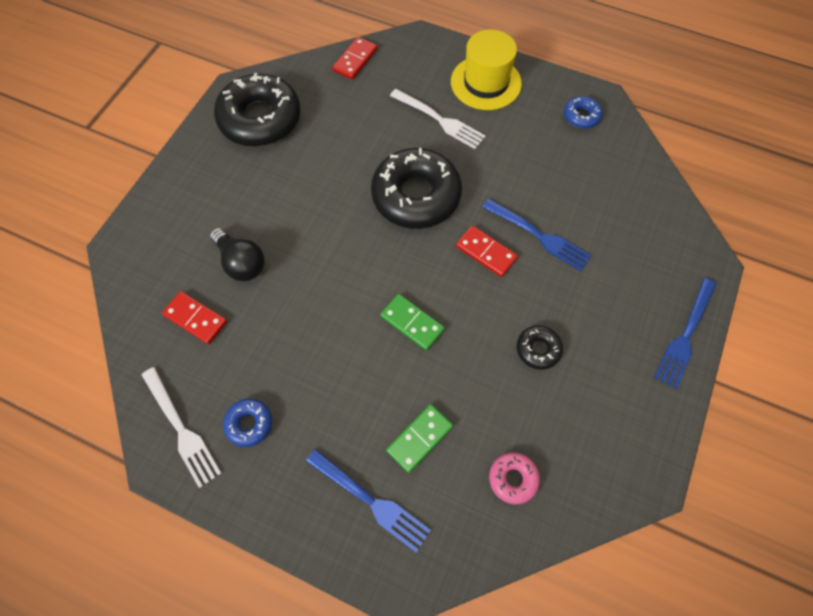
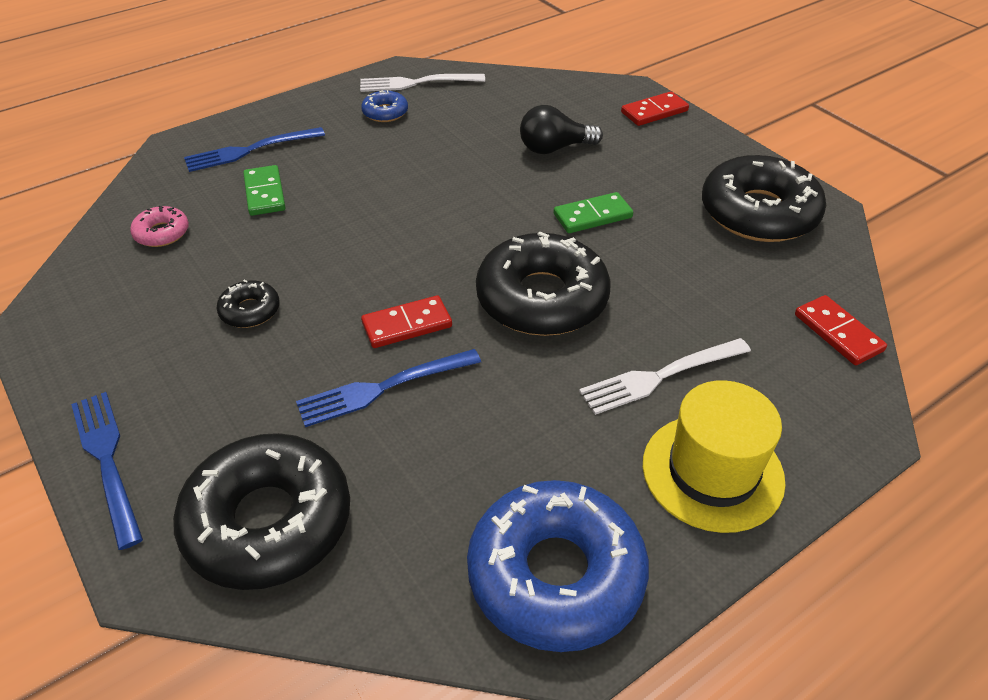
camera: 120 degrees right, 20 degrees down
red domino [162,291,227,344] -> red domino moved to [621,91,689,126]
green domino [380,294,445,351] -> green domino moved to [554,192,633,233]
blue donut [564,96,603,129] -> blue donut [467,480,649,652], size x2.21
none -> black donut [173,433,350,590]

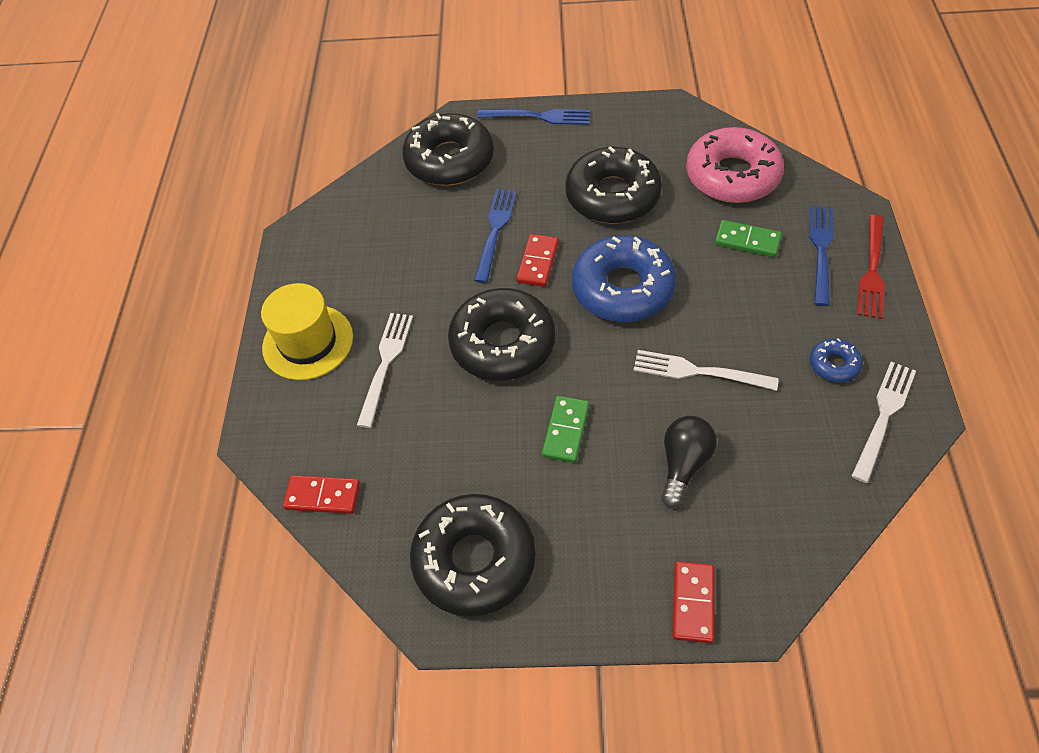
camera: 130 degrees right, 10 degrees up
pink donut [130,206,189,247] -> pink donut [686,127,784,203], size x2.21
black donut [216,280,280,328] -> black donut [565,146,662,224], size x2.21
blue donut [467,480,649,652] -> blue donut moved to [572,235,676,322]
none -> white fork [633,350,779,391]
none -> red fork [857,215,885,319]

